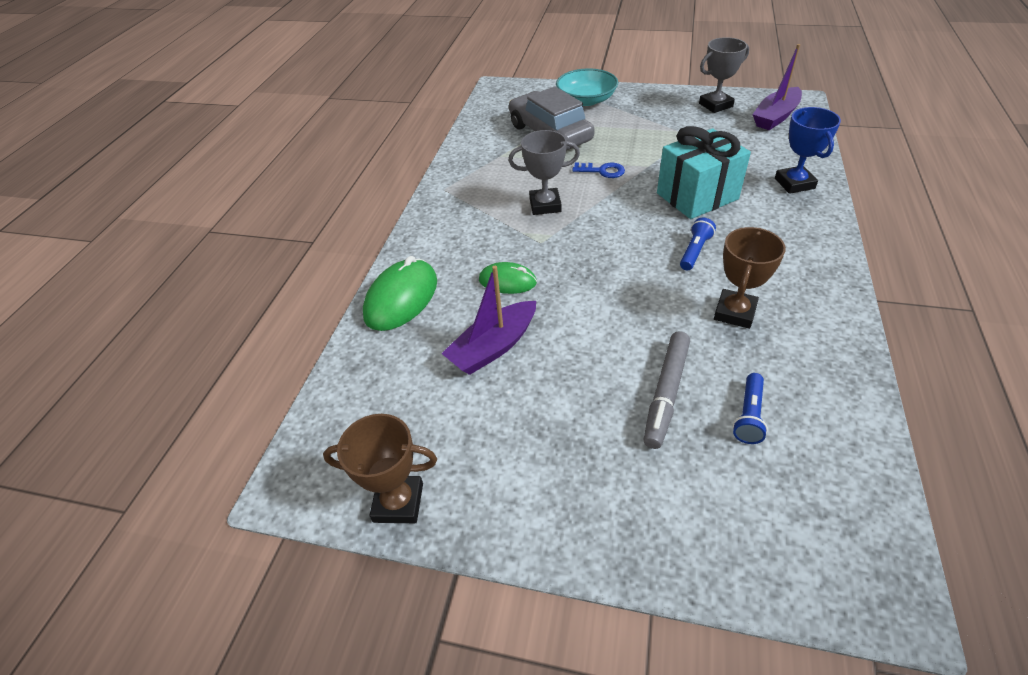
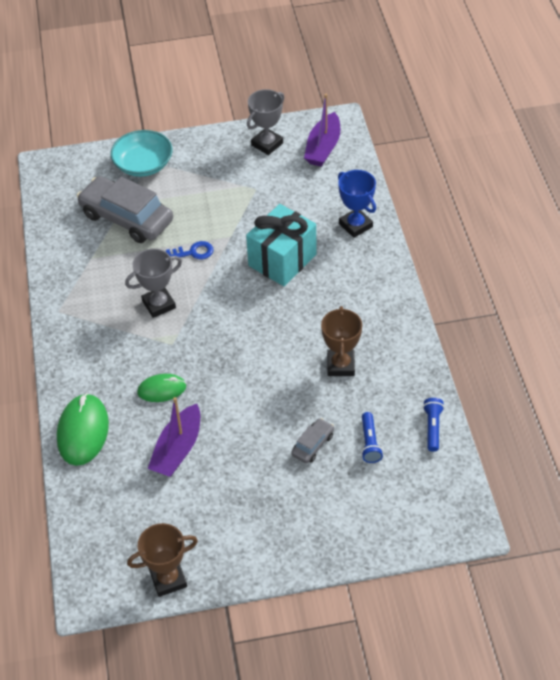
camera: 25 degrees left, 5 degrees up
grey marker [643,331,690,449] -> grey car [291,418,334,464]
blue flashlight [680,218,716,270] -> blue flashlight moved to [423,398,444,452]

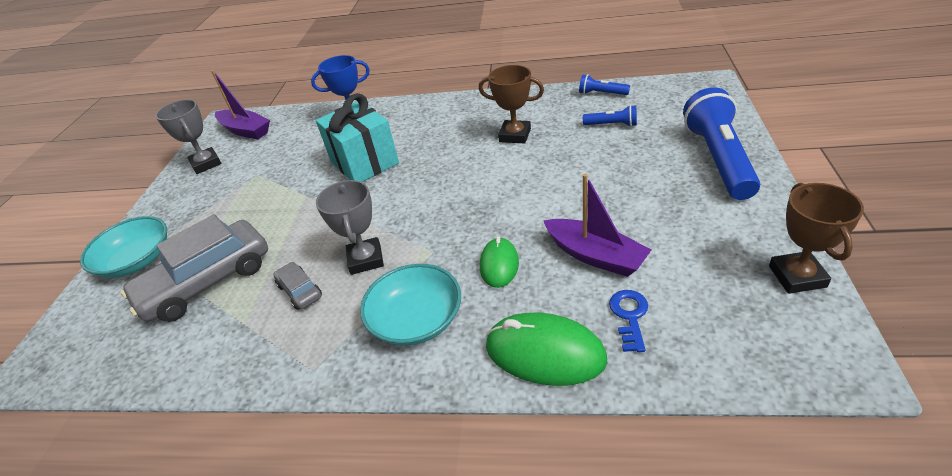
camera: 70 degrees left, 10 degrees down
blue key [166,241,213,259] -> blue key moved to [609,290,648,352]
grey car [291,418,334,464] -> grey car moved to [273,262,322,310]
none -> turquoise bowl [360,264,461,346]
none -> blue flashlight [683,87,760,200]

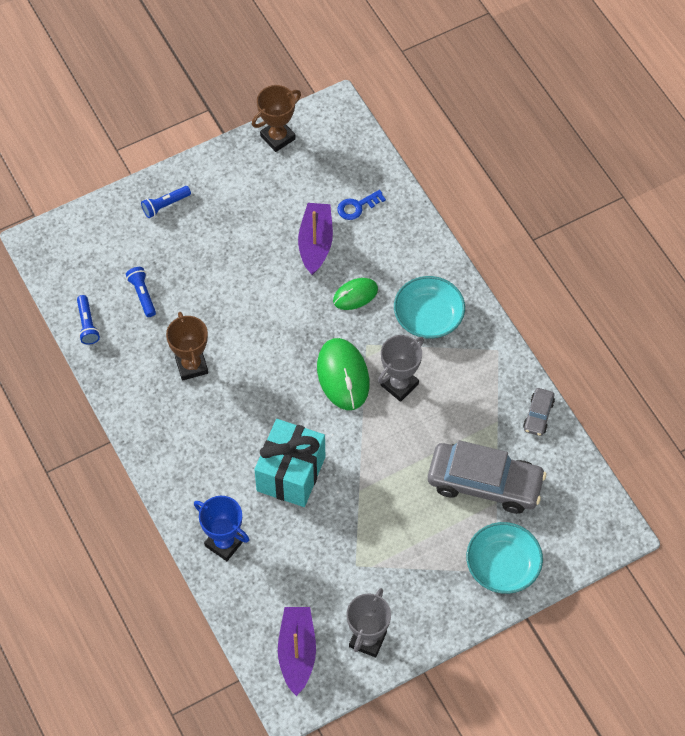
camera: 130 degrees left, 20 degrees up
grey car [273,262,322,310] -> grey car moved to [523,388,555,436]
green mouse [486,312,607,386] -> green mouse moved to [317,338,370,410]
blue flashlight [683,87,760,200] -> blue flashlight [141,186,191,218], size x0.46

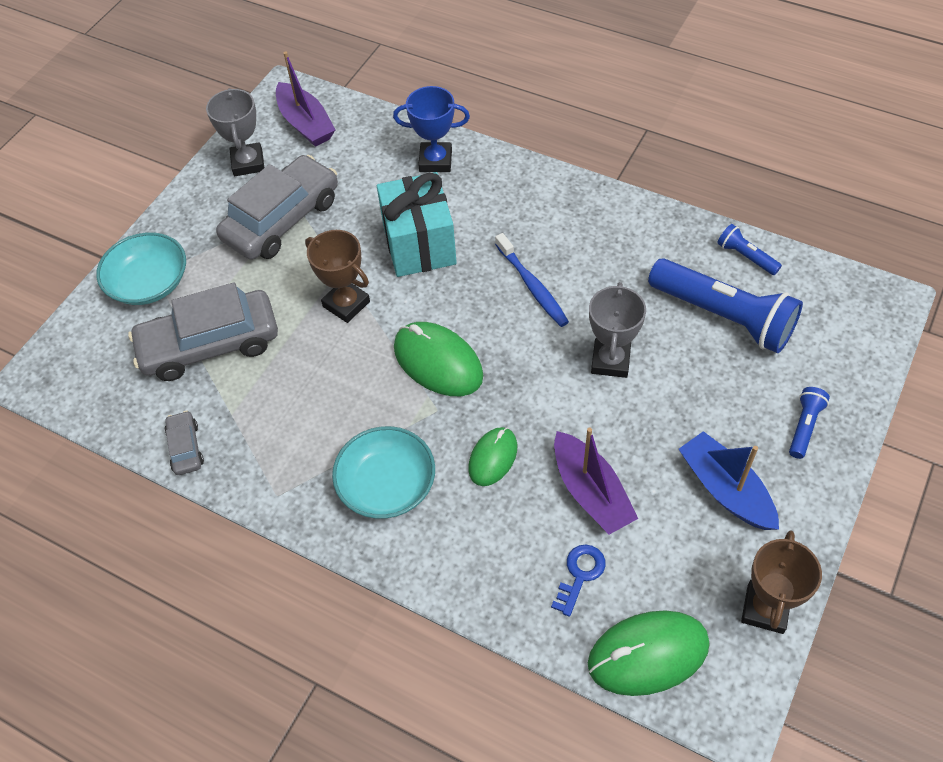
camera: 150 degrees right, 5 degrees down
blue flashlight [126,267,156,317] -> blue flashlight [648,258,803,353], size x2.18
brown trophy [166,312,208,381] -> brown trophy moved to [305,230,370,323]
grey trophy [378,335,424,402] -> grey trophy moved to [589,282,646,378]
none -> grey car [216,155,338,260]
none -> blue toothbrush [495,233,569,327]
none -> green mouse [588,610,710,696]
none -> blue boat [679,431,779,530]

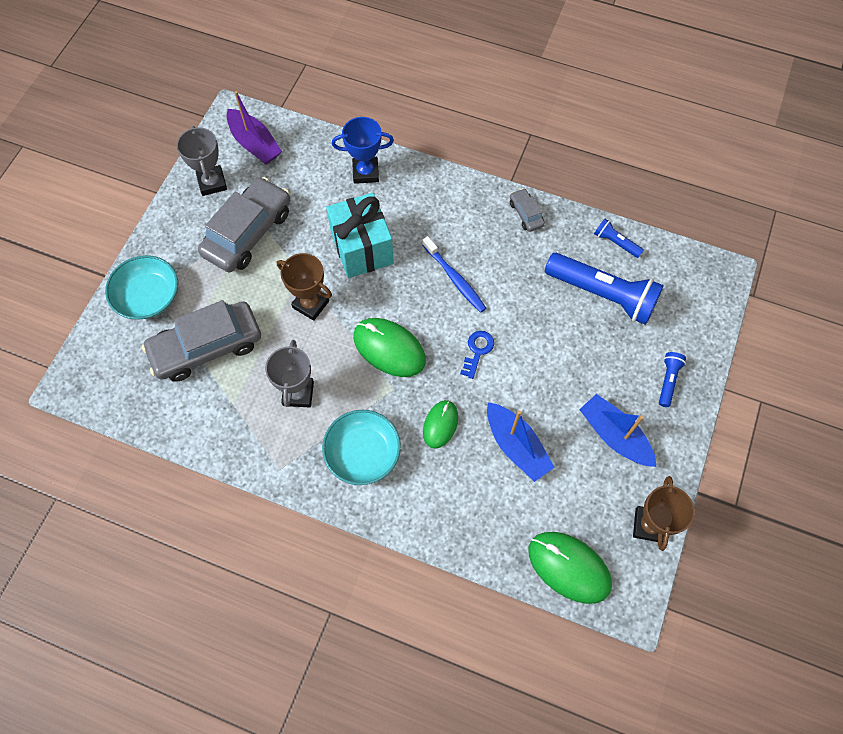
camera: 10 degrees left, 10 degrees up
grey car [165,411,204,475] -> grey car moved to [510,188,545,232]
blue key [551,545,606,617] -> blue key moved to [460,331,494,379]
purple boat [554,428,638,535] -> blue boat [487,402,555,482]
green mouse [588,610,710,696] -> green mouse turned 60 degrees clockwise [529,532,612,604]
grey trophy [589,282,646,378] -> grey trophy moved to [265,340,314,407]

